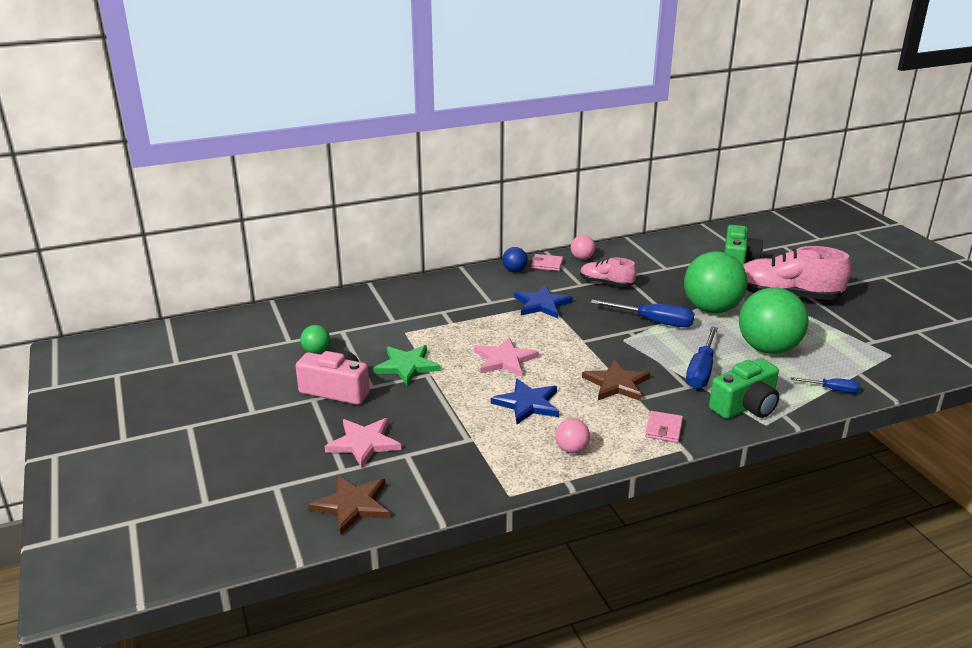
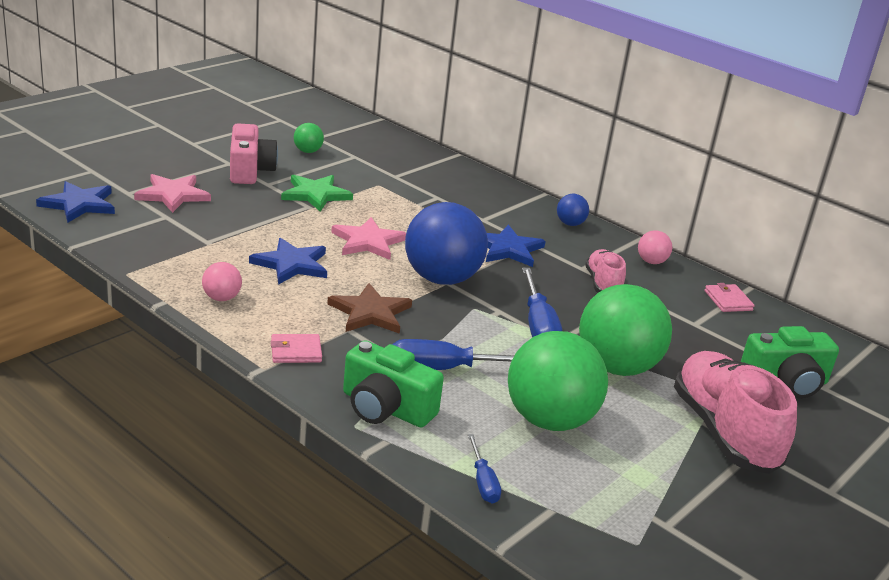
camera: 60 degrees right, 0 degrees up
brown star [308,475,389,535] -> blue star [36,181,115,223]
pink wallet [531,254,563,271] -> pink wallet moved to [705,283,754,312]
none -> blue ball [405,202,488,285]

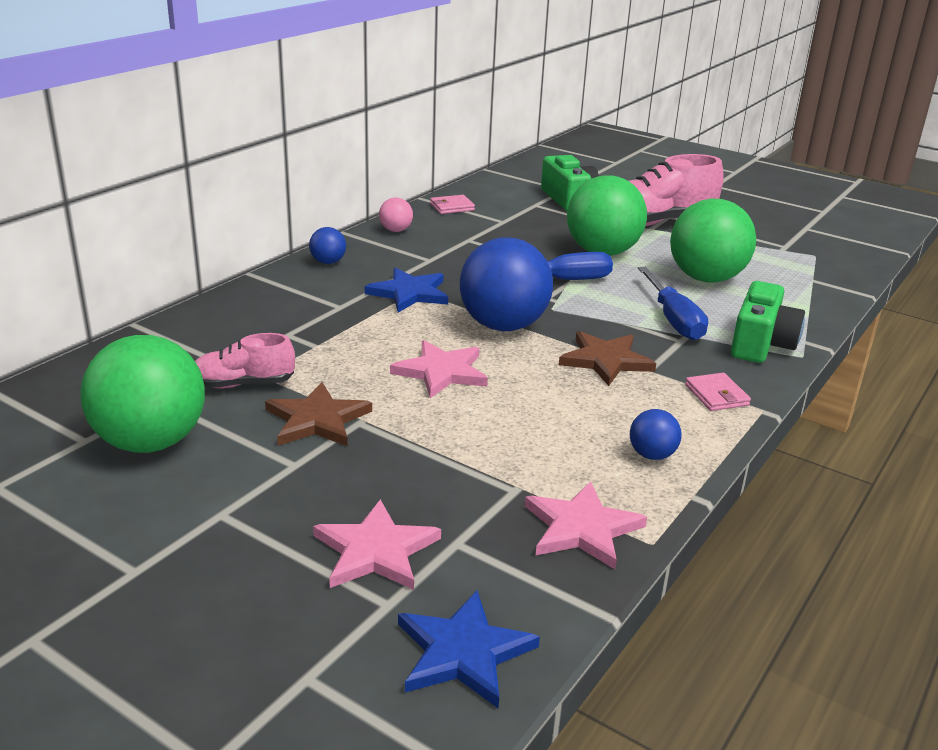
camera: 95 degrees left, 0 degrees up
pink ball [202,262,242,301] -> blue ball [630,409,682,460]
pink camera [230,123,278,184] -> none
blue star [249,238,327,285] -> none
green star [281,175,353,212] -> brown star [265,382,372,446]
green ball [294,123,324,153] -> green ball [80,335,205,453], size x2.24
blue screwdriver [468,434,501,504] -> none
pink shoe [585,249,626,293] -> pink shoe moved to [195,333,295,388]
none -> pink star [525,482,647,569]

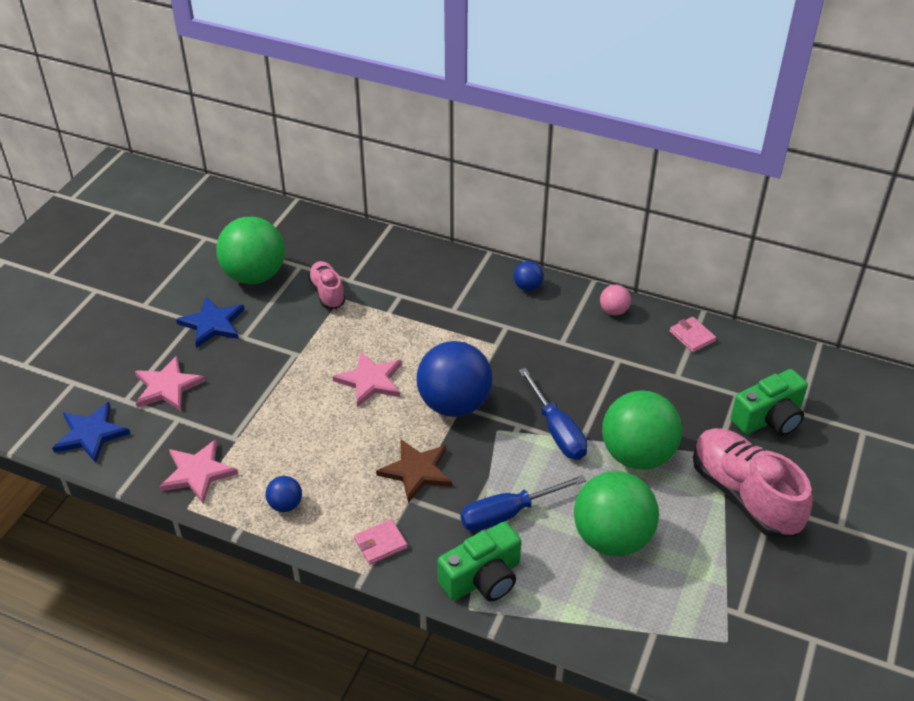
camera: 80 degrees right, 15 degrees up
brown star [265,382,372,446] -> none
blue star [365,268,448,313] -> blue star moved to [176,297,245,348]
green camera [731,281,805,363] -> green camera turned 45 degrees counterclockwise [438,522,521,601]

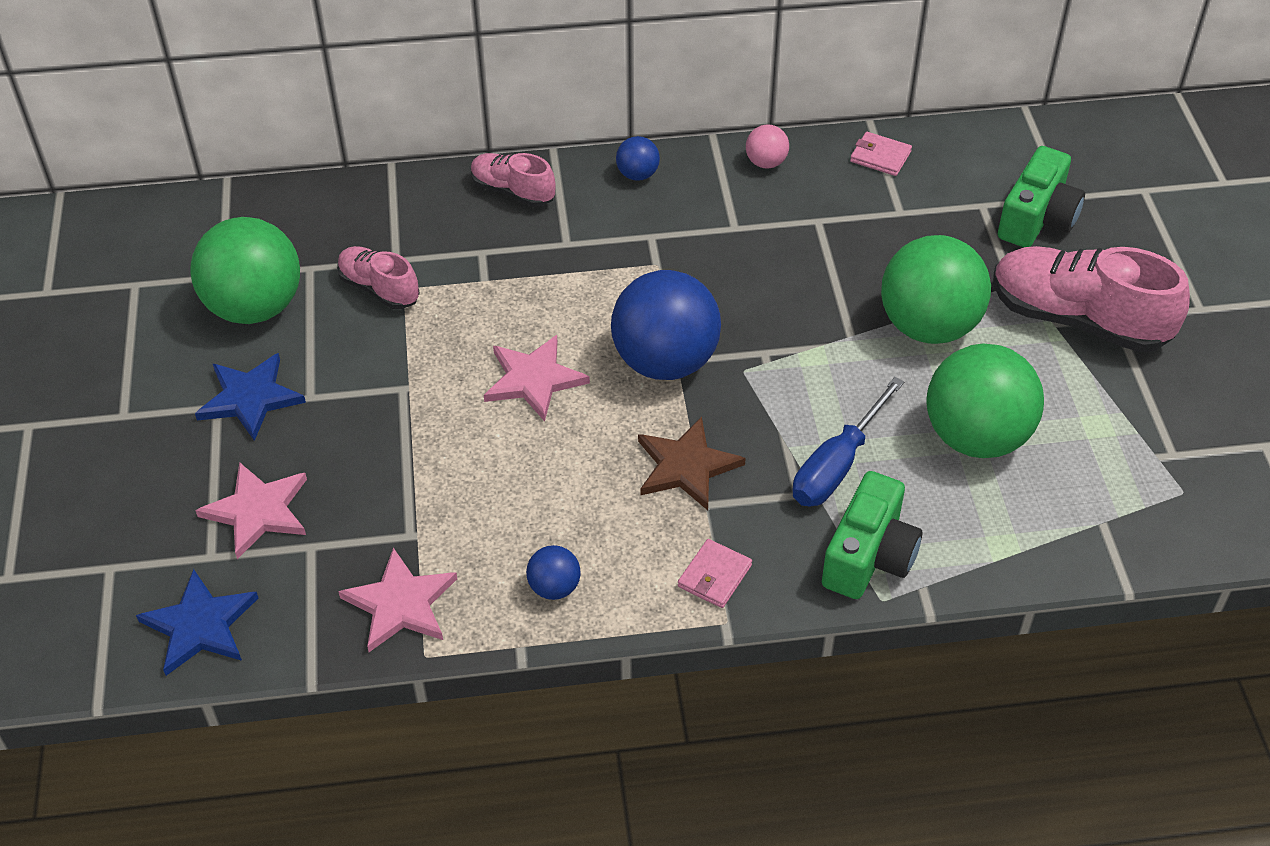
camera: 30 degrees left, 5 degrees up
blue screwdriver [519,368,587,460] -> none
none -> pink shoe [471,153,556,207]

